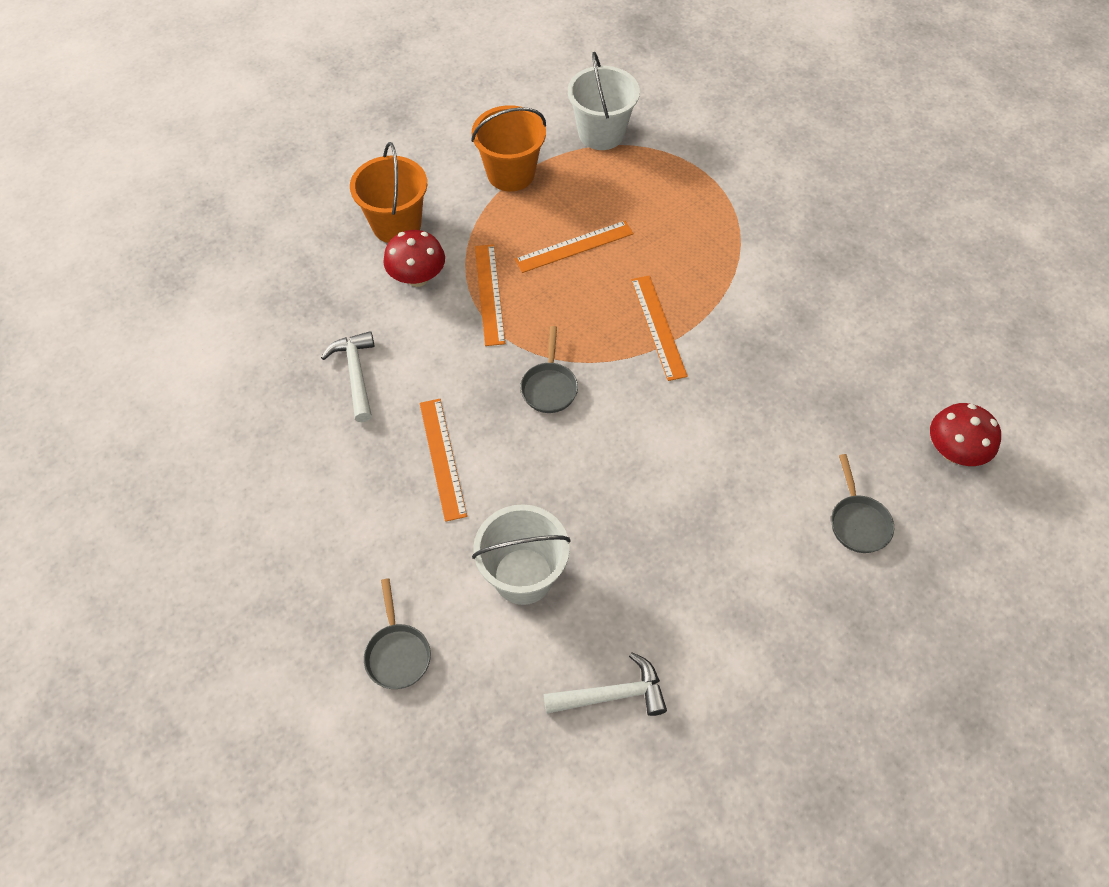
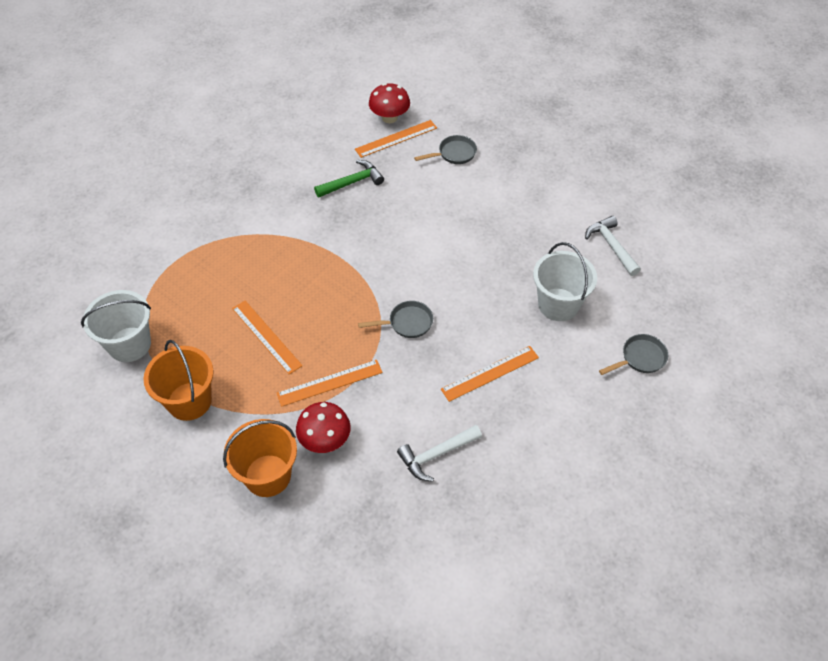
camera: 105 degrees left, 5 degrees down
orange ruler [631,275,688,381] -> orange ruler moved to [355,120,437,158]
none -> green hammer [314,160,384,198]

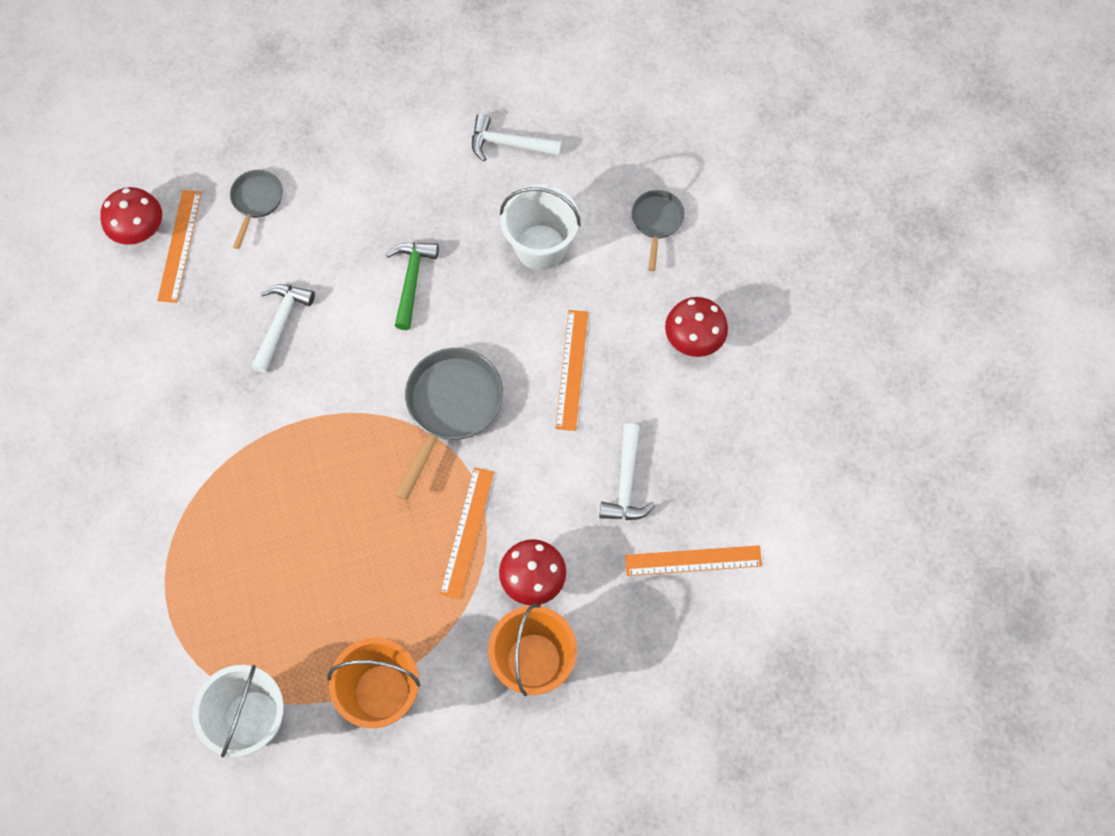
camera: 55 degrees left, 15 degrees up
orange ruler [232,300,303,374] -> orange ruler moved to [625,545,762,576]
green hammer [314,160,384,198] -> green hammer moved to [386,242,439,330]
grey pan [358,301,433,338] -> grey pan [395,348,503,501], size x1.75
none -> white hammer [251,284,315,373]
none -> red mushroom [665,297,728,357]

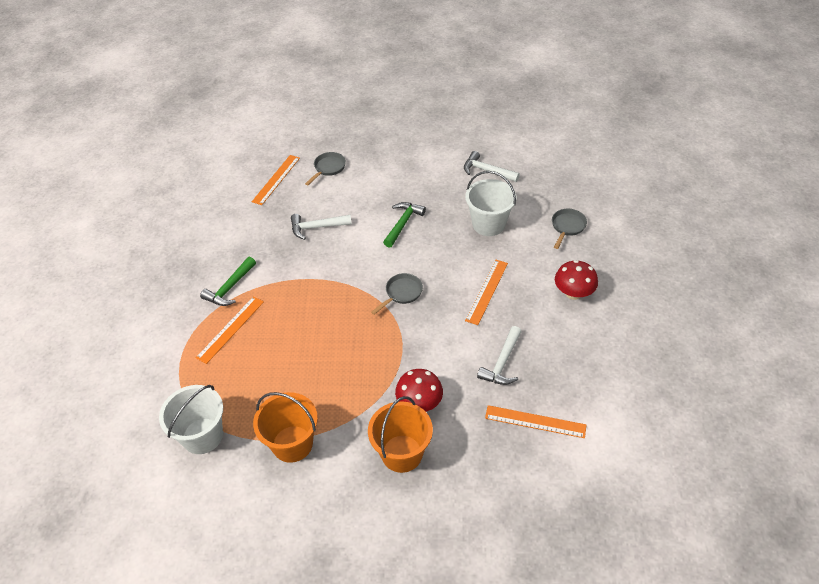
camera: 20 degrees right, 20 degrees down
red mushroom [100,187,162,245] -> none
white hammer [251,284,315,373] -> white hammer turned 135 degrees counterclockwise [291,214,352,240]
grey pan [395,348,503,501] -> grey pan [371,273,423,315], size x0.57
orange ruler [440,467,494,599] -> orange ruler moved to [196,296,264,364]
none -> green hammer [200,257,256,306]

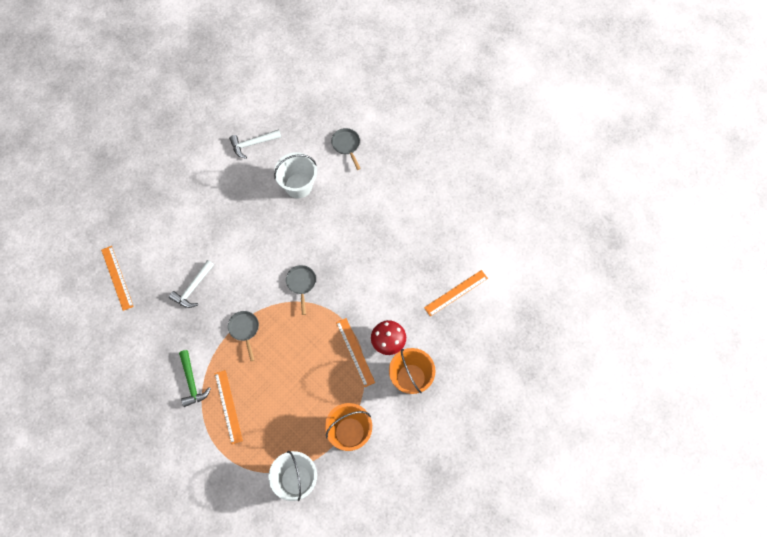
camera: 50 degrees left, 20 degrees up
grey pan [305,152,346,185] -> grey pan moved to [228,311,259,361]
green hammer [383,202,426,248] -> none
orange ruler [465,259,508,325] -> orange ruler moved to [336,318,375,387]
white hammer [477,326,522,385] -> none
red mushroom [555,260,598,300] -> none

